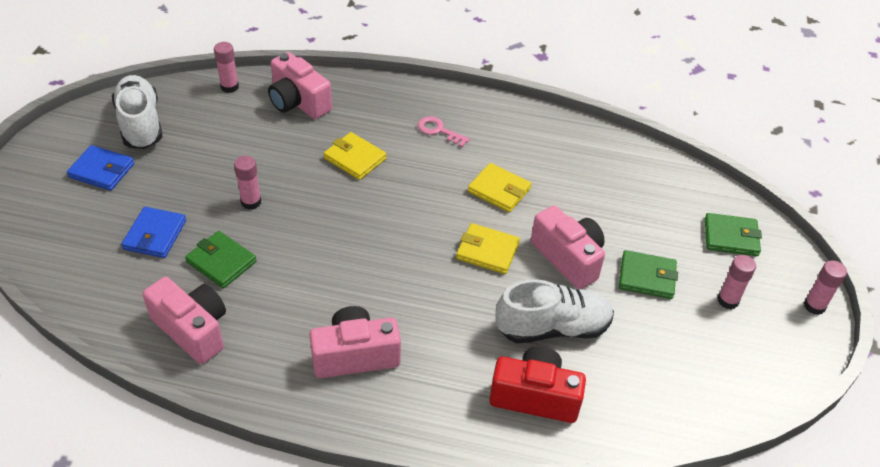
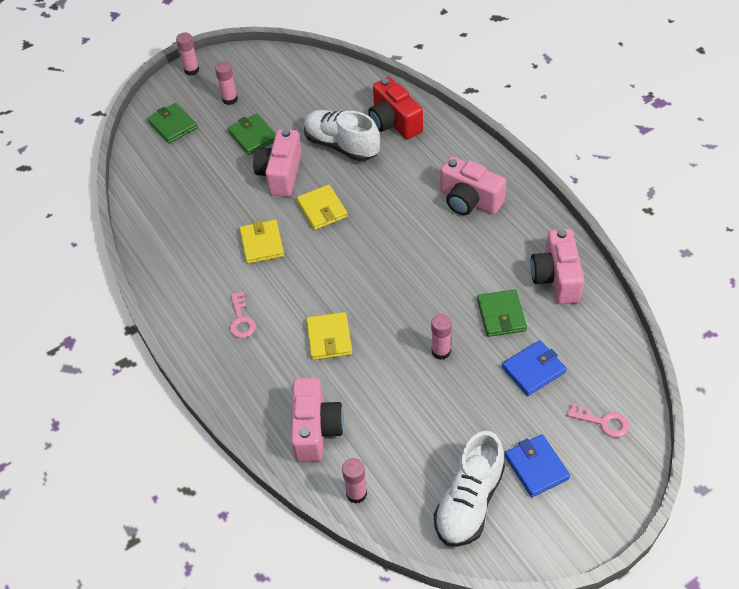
camera: 130 degrees left, 5 degrees up
none -> pink key [567,403,629,437]

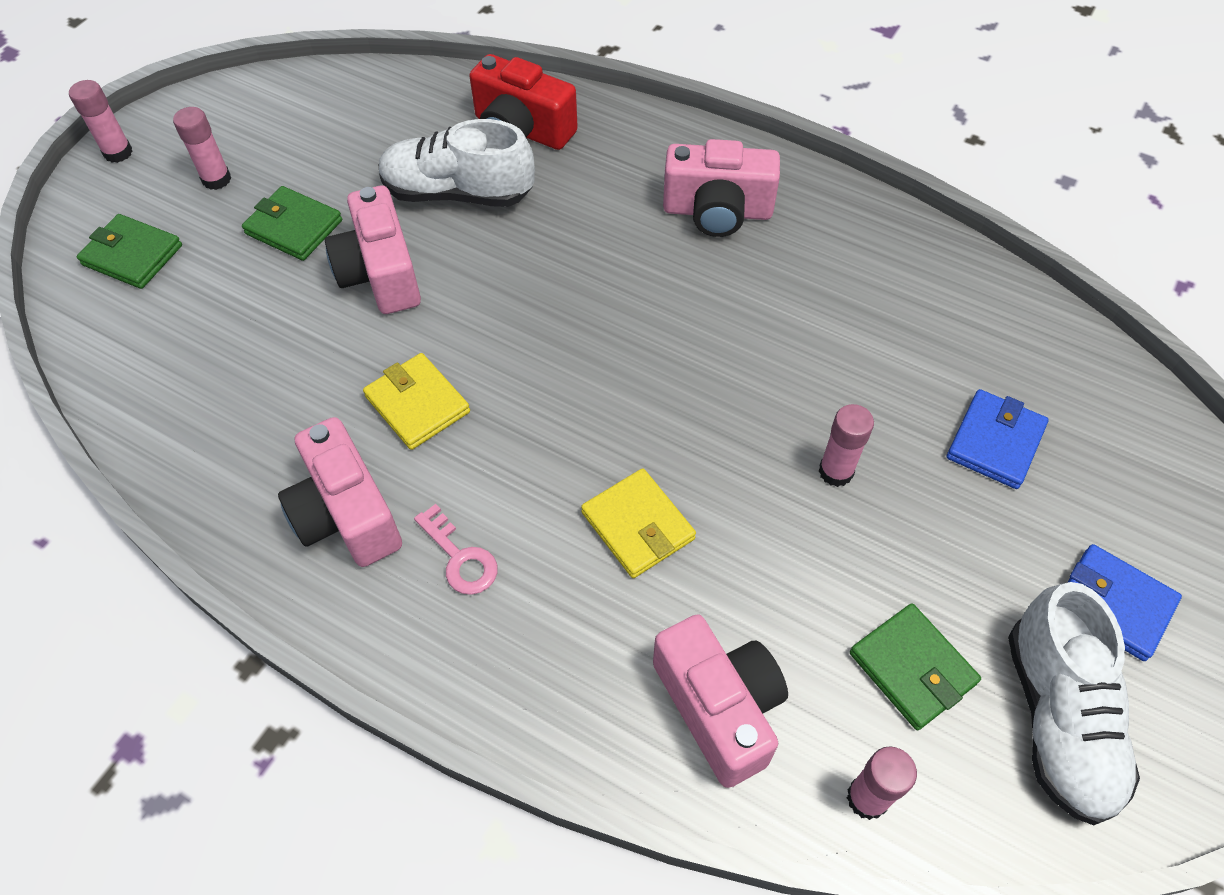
camera: 30 degrees left, 5 degrees up
yellow wallet [297,185,348,230] -> none
green wallet [477,289,527,337] -> green wallet moved to [850,603,981,730]
pink camera [530,229,584,304] -> pink camera moved to [278,417,402,567]
pink key [567,403,629,437] -> none

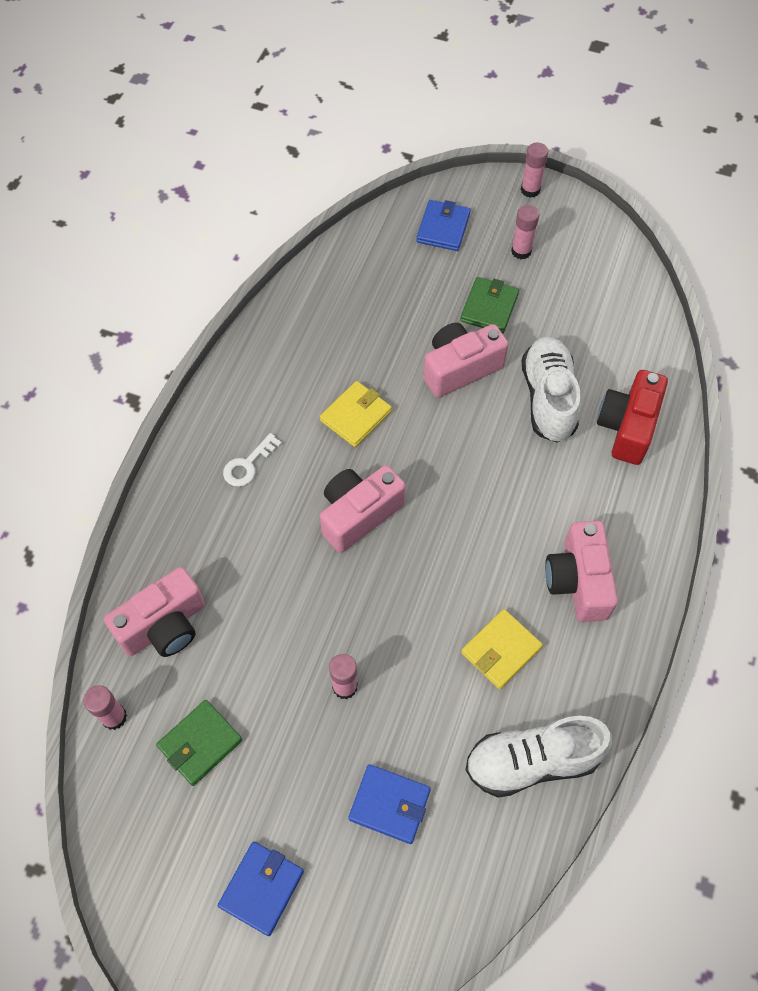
camera: 80 degrees right, 5 degrees up
green wallet [77,214,182,289] -> blue wallet [416,200,470,251]
pink camera [278,417,402,567] -> pink camera moved to [320,465,406,553]
pink key [414,504,498,595] -> white key [223,433,282,487]
yellow wallet [581,468,696,578] -> yellow wallet moved to [461,609,543,689]
white shoe [1008,582,1140,825] -> white shoe moved to [466,716,612,798]

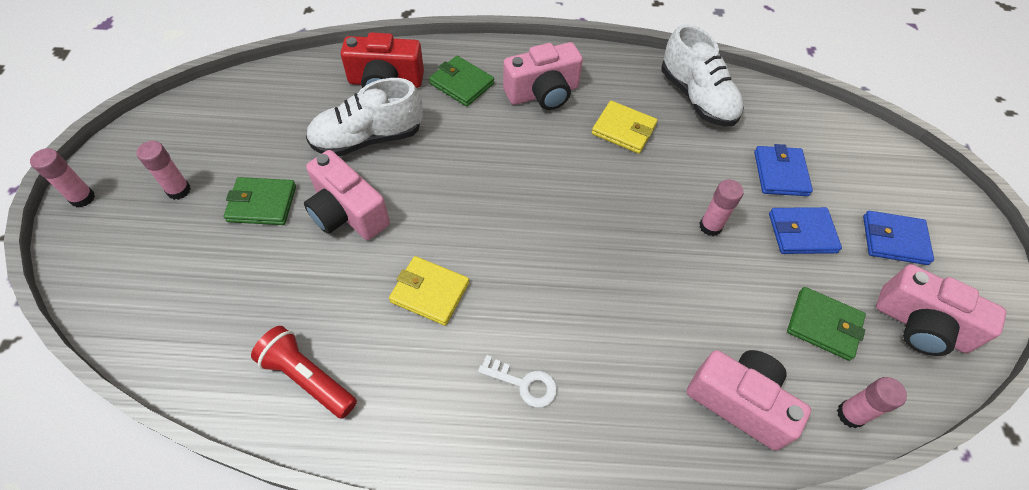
camera: 110 degrees left, 5 degrees down
pink camera [320,465,406,553] -> pink camera moved to [876,264,1006,356]
blue wallet [416,200,470,251] -> blue wallet moved to [769,207,842,254]
none -> red flashlight [251,326,357,419]
none -> green wallet [429,56,494,107]

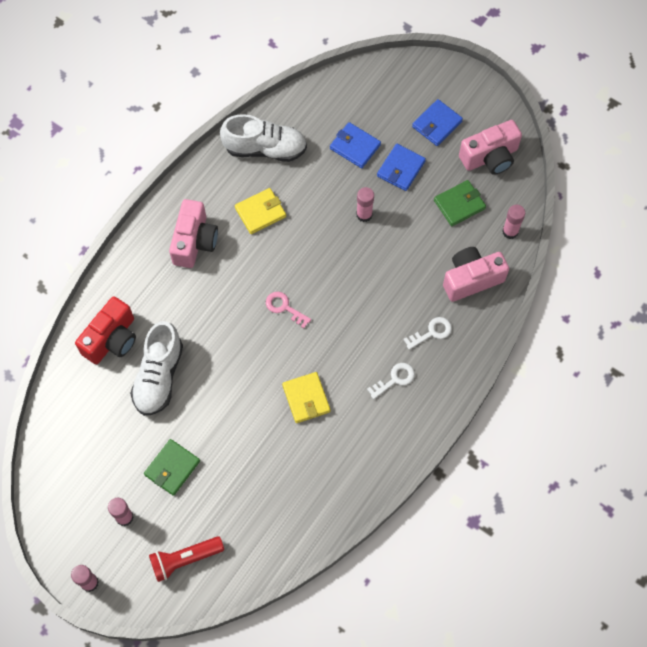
camera: 55 degrees left, 10 degrees up
red flashlight [251,326,357,419] -> red flashlight moved to [149,536,224,582]
pink camera [304,150,390,240] -> none
yellow wallet [389,256,469,326] -> yellow wallet turned 75 degrees counterclockwise [282,372,331,423]
green wallet [429,56,494,107] -> none
none -> pink key [266,292,311,328]
none -> white key [403,317,452,350]

